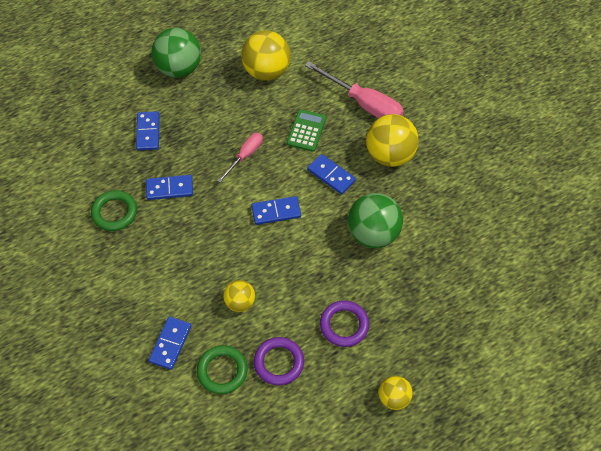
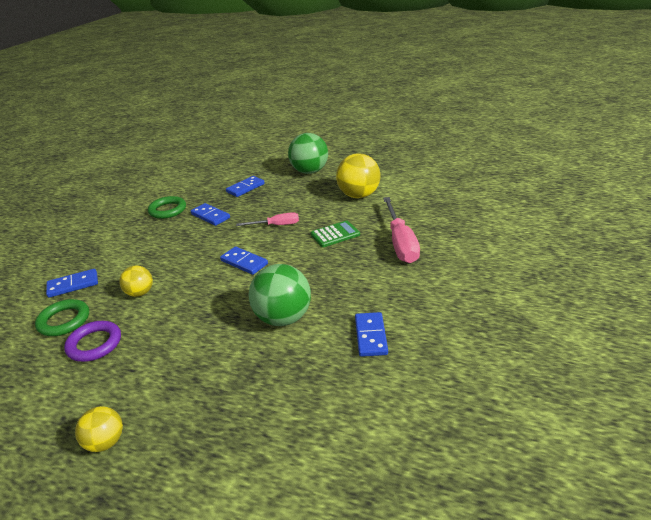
camera: 50 degrees right, 25 degrees down
blue domino [307,154,356,194] -> blue domino moved to [355,312,388,357]
purple ring [320,300,369,347] -> none
yellow ball [366,114,419,167] -> none

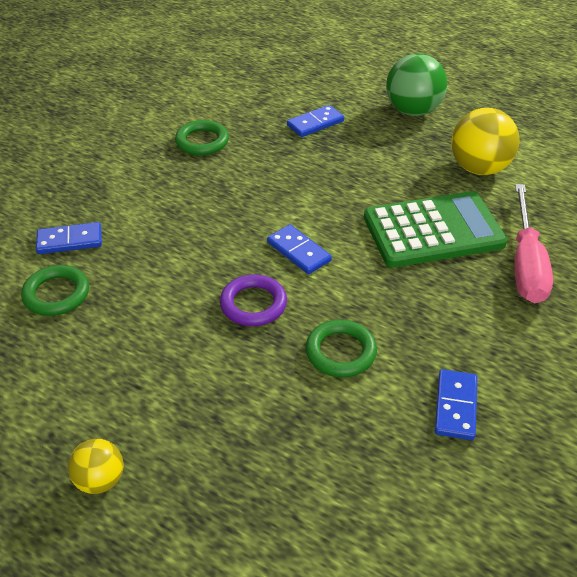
camera: 10 degrees right, 10 degrees up
purple ring [64,321,121,362] -> purple ring moved to [220,274,287,326]
yellow ball [119,266,153,297] -> none
blue domino [191,203,230,226] -> none
pink screwdriver [236,212,299,226] -> none
green ball [249,264,311,326] -> green ring [306,320,377,377]
green calculator [311,221,360,247] -> green calculator [364,191,507,268], size x1.99

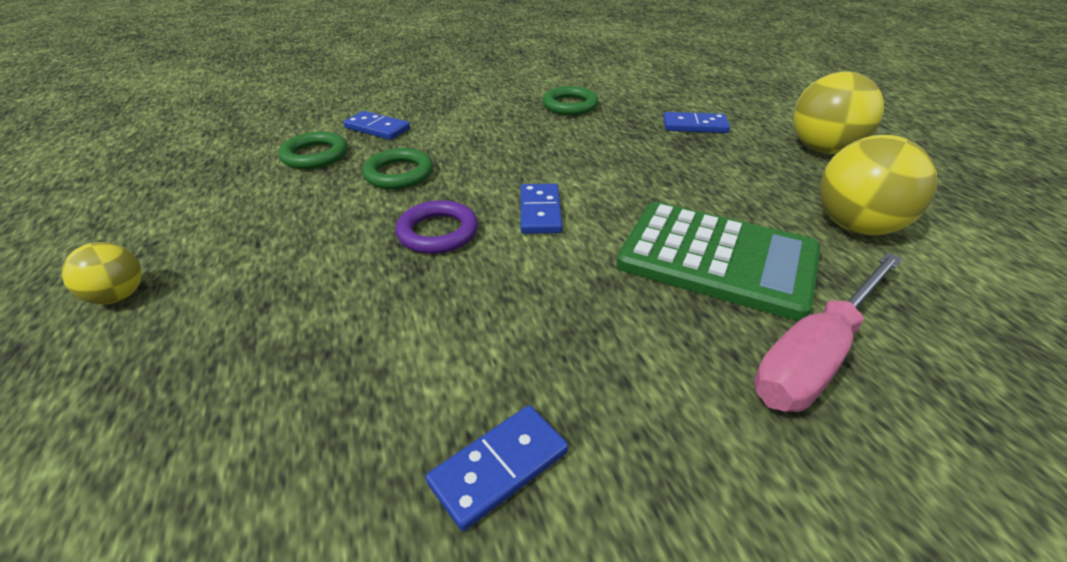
camera: 40 degrees right, 5 degrees down
green ring [306,320,377,377] -> green ring moved to [362,148,433,189]
green ball [386,54,447,116] -> yellow ball [793,71,884,154]

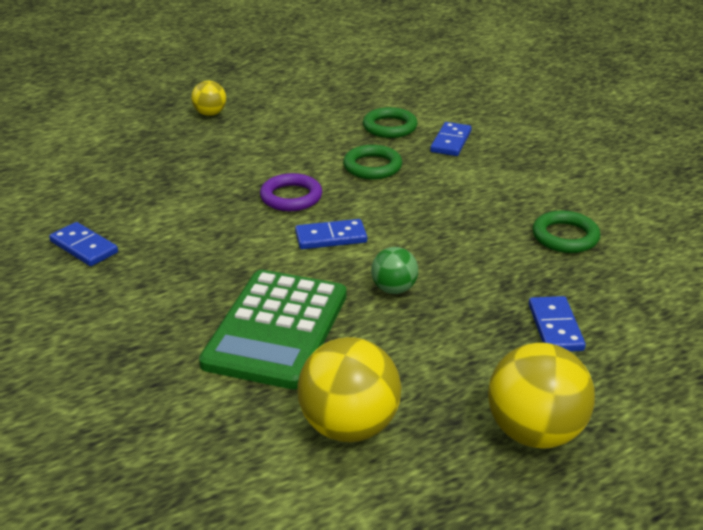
camera: 80 degrees right, 5 degrees down
pink screwdriver [754,252,903,412] -> none
none -> green ball [371,247,418,294]

